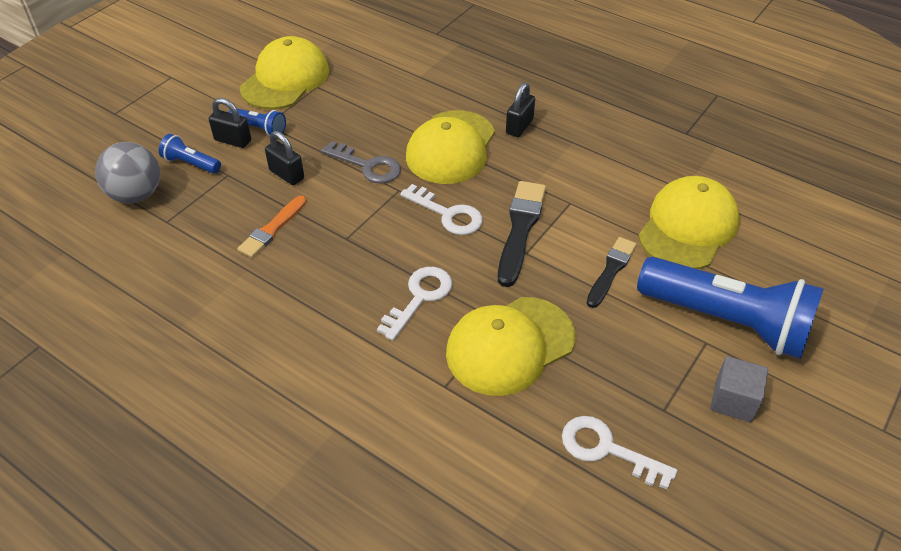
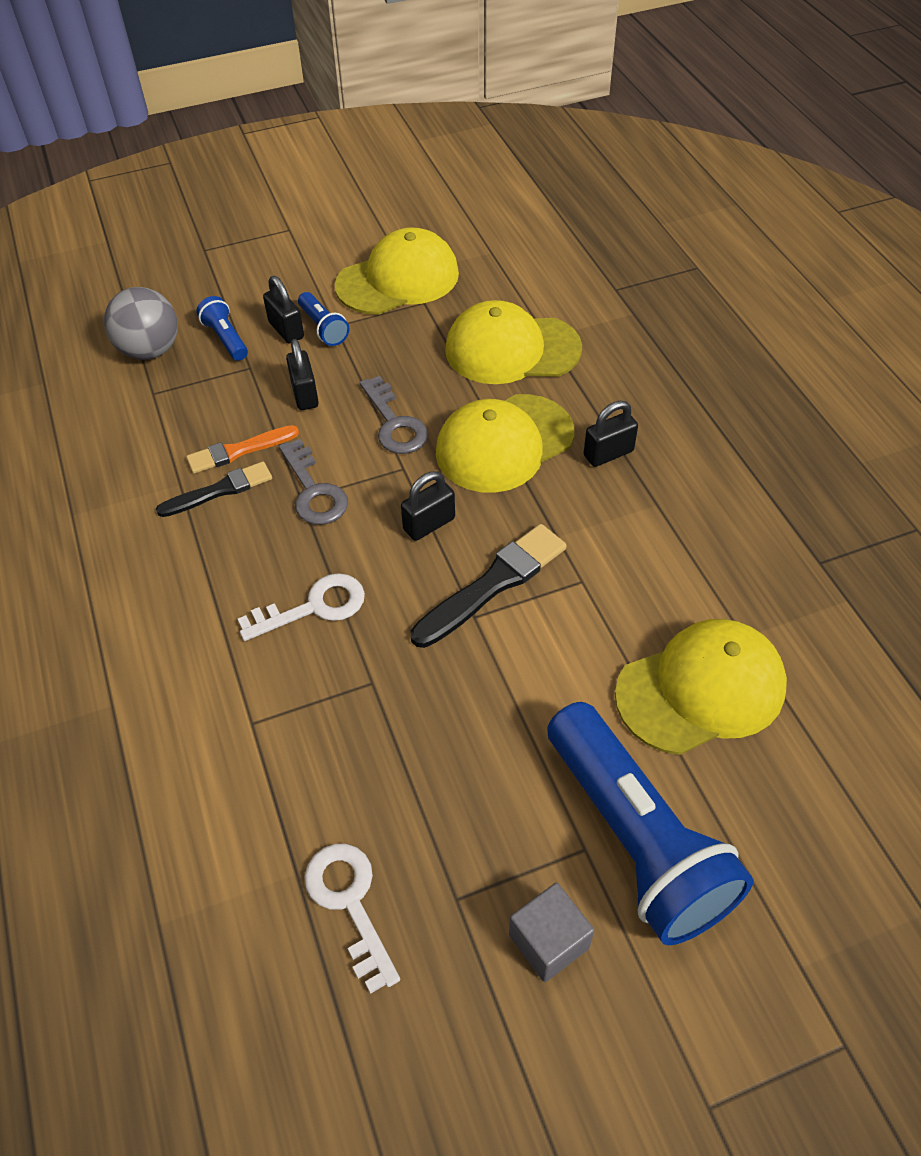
camera: 35 degrees right, 5 degrees up
white key [400,184,483,235] -> black padlock [401,472,455,541]
yellow cap [446,297,575,396] -> yellow cap moved to [445,300,582,384]
black brush [586,237,637,308] -> black brush moved to [156,462,272,517]
none -> grey key [279,439,348,525]

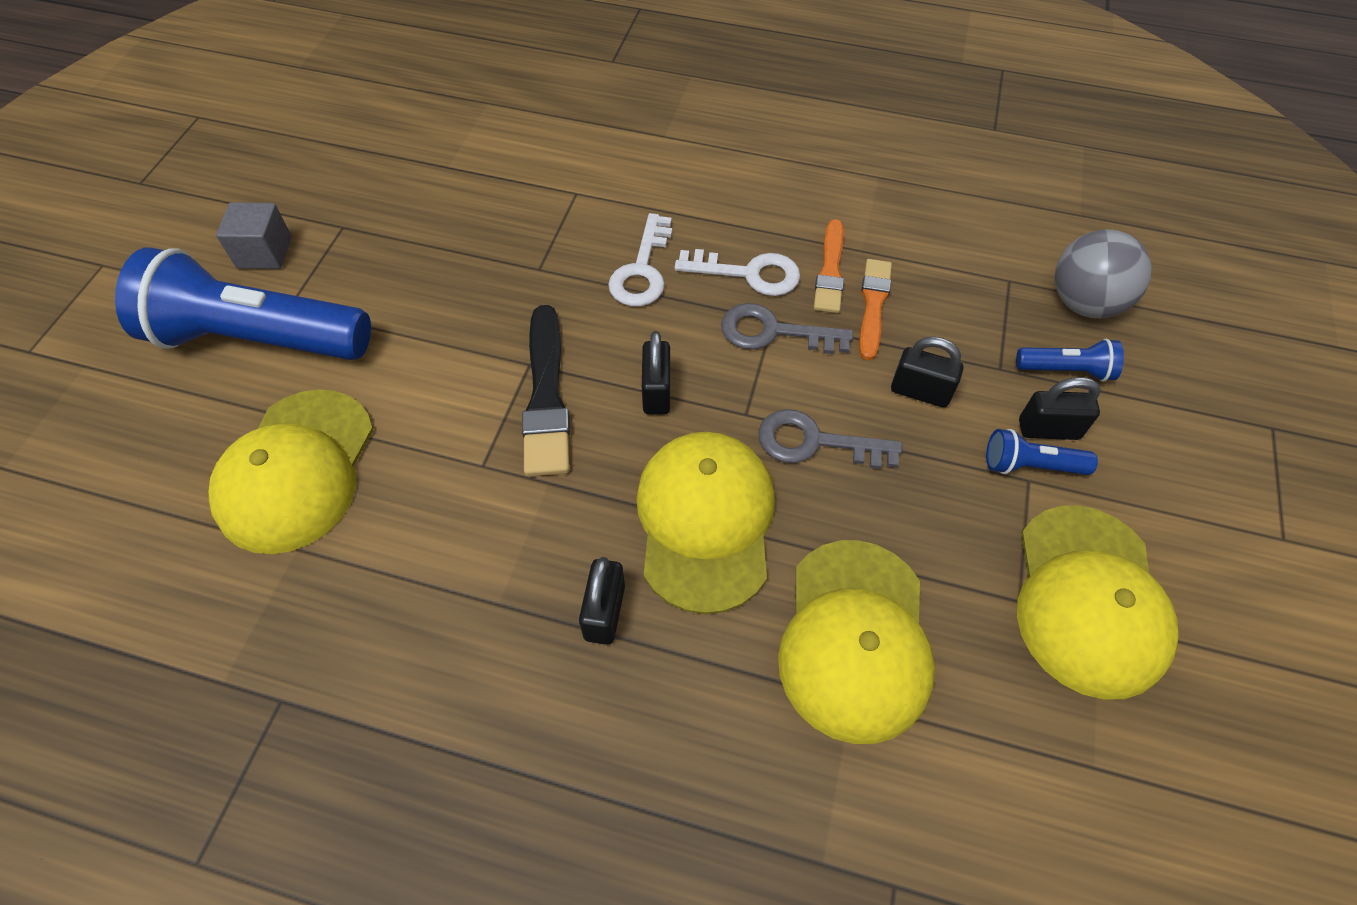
camera: 125 degrees right, 5 degrees up
black brush [156,462,272,517] -> orange brush [814,219,844,313]
white key [304,844,400,994] -> white key moved to [675,249,800,296]
yellow cap [445,300,582,384] -> yellow cap turned 150 degrees clockwise [778,540,935,744]

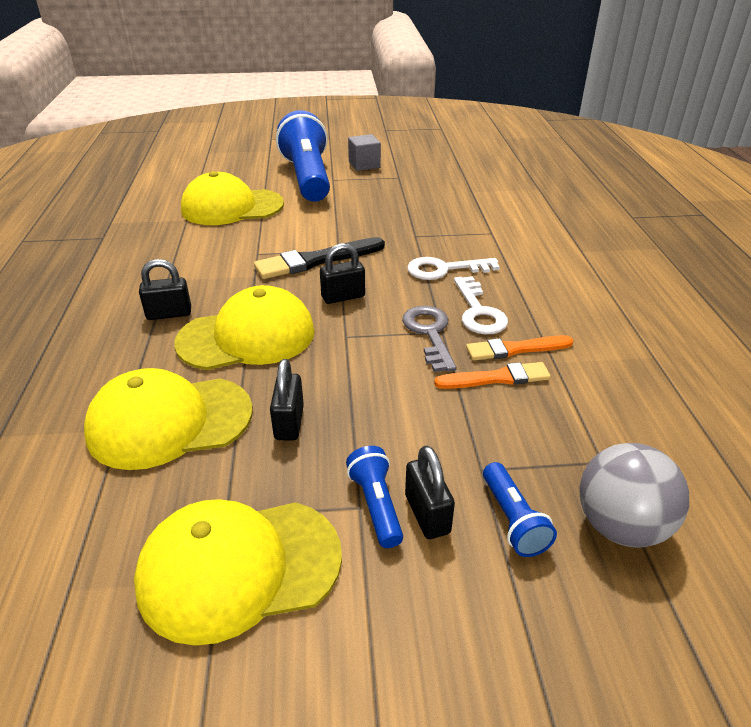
camera: 70 degrees right, 20 degrees down
grey key [758,409,902,469] -> none
black padlock [891,336,963,407] -> black padlock moved to [270,359,304,440]

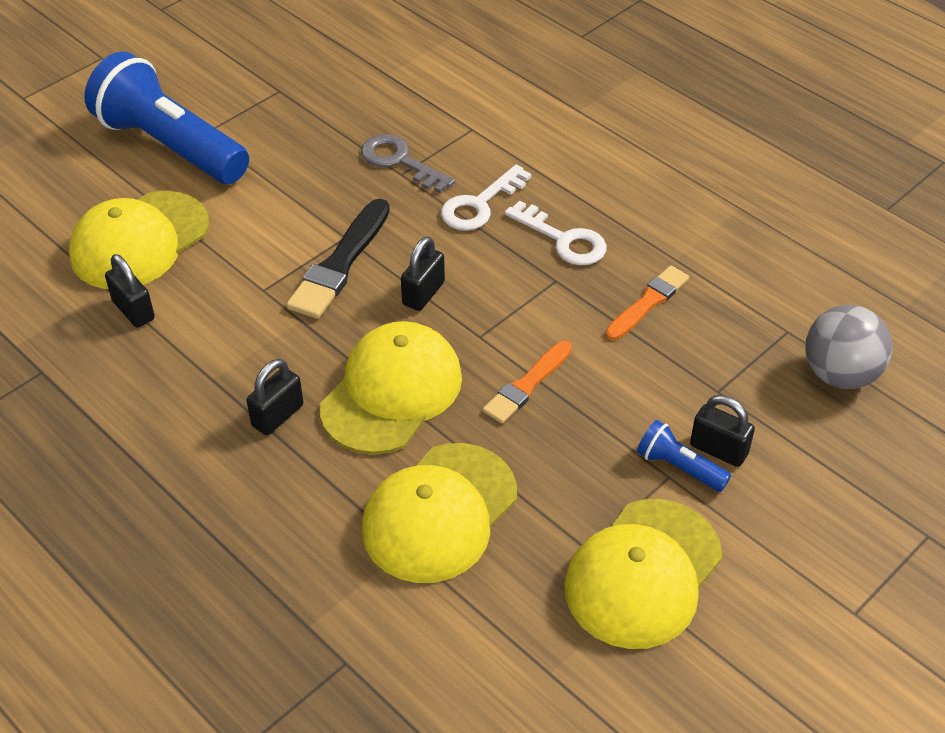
camera: 40 degrees left, 10 degrees up
black padlock [270,359,304,440] -> black padlock moved to [105,254,155,327]
grey cube [348,134,381,171] -> none
grey key [402,306,457,372] -> grey key moved to [361,134,455,193]
orange brush [466,335,574,360] -> orange brush moved to [483,341,572,424]
blue flashlight [483,462,557,557] -> none

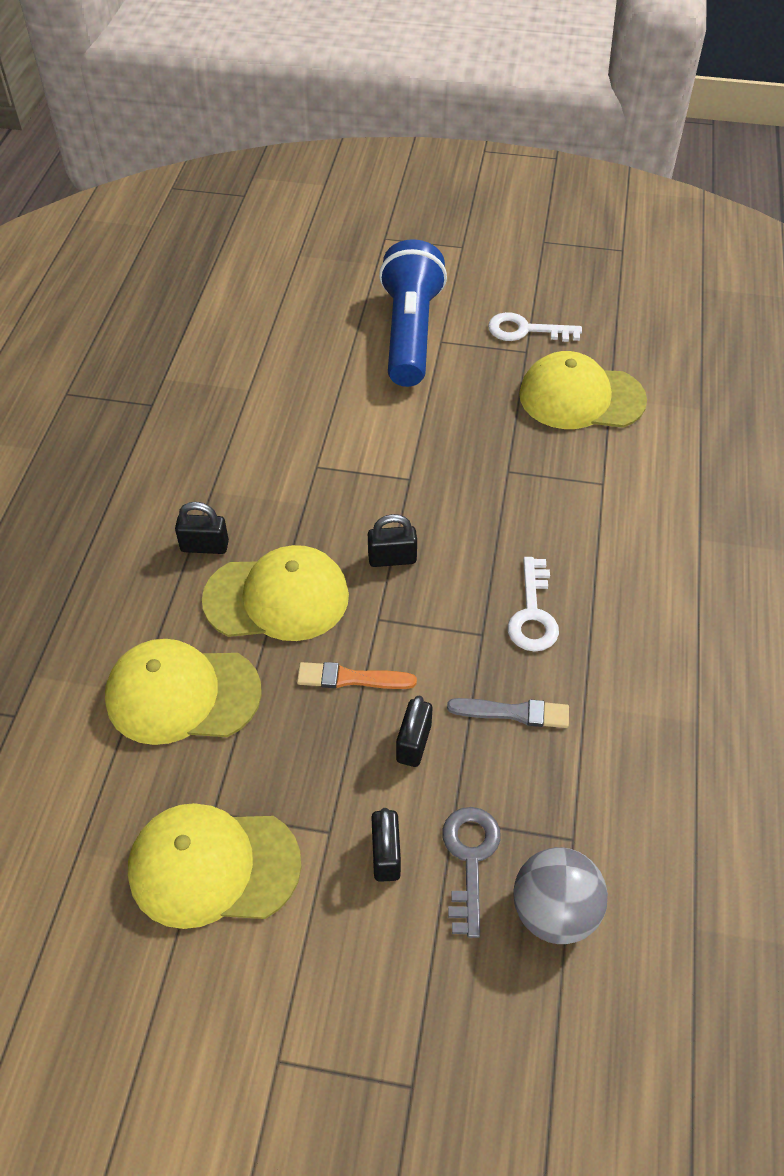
camera: 55 degrees right, 5 degrees up
yellow cap [69,191,210,289] -> yellow cap moved to [519,351,647,429]
black padlock [105,254,155,327] -> black padlock moved to [396,696,432,767]
black brush [286,199,390,319] -> none
grey key [361,134,455,193] -> grey key moved to [442,807,501,938]
white key [441,165,531,231] -> white key moved to [488,312,582,342]
orange brush [605,265,689,340] -> grey brush [447,698,569,728]
blue flashlight [637,420,731,492] -> none

